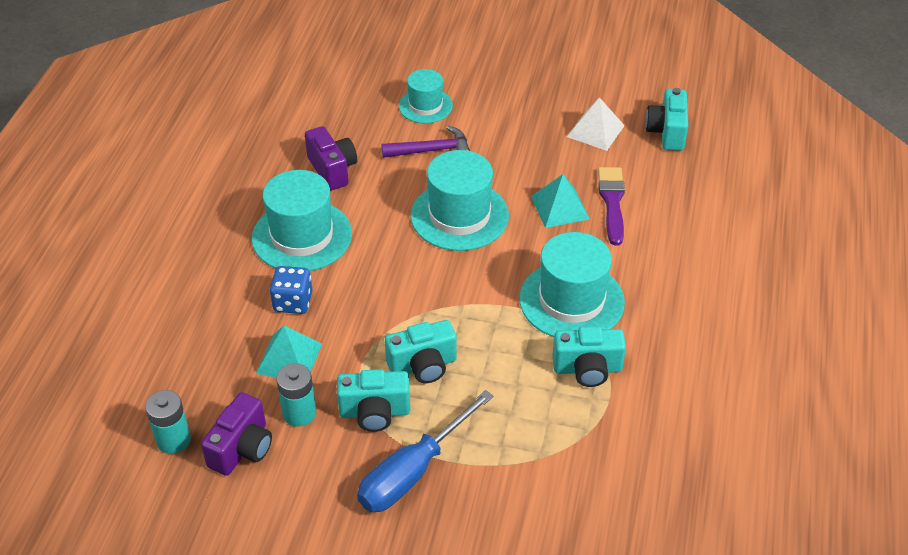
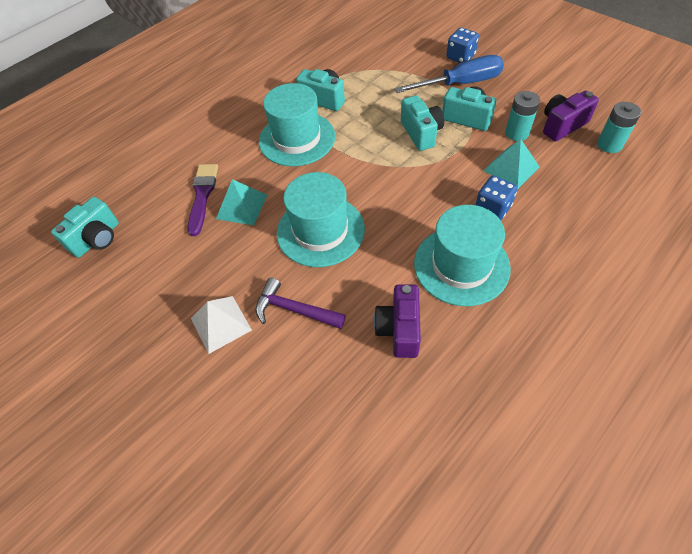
camera: 145 degrees left, 10 degrees up
turquoise camera [385,320,457,383] -> turquoise camera turned 60 degrees clockwise [401,95,444,151]
turquoise hat [399,69,453,123] -> none
white pyramid [567,97,625,151] -> white pyramid moved to [191,296,252,354]
purple brush [598,167,625,246] -> purple brush turned 150 degrees clockwise [187,164,218,236]
none -> blue dice [446,28,479,63]

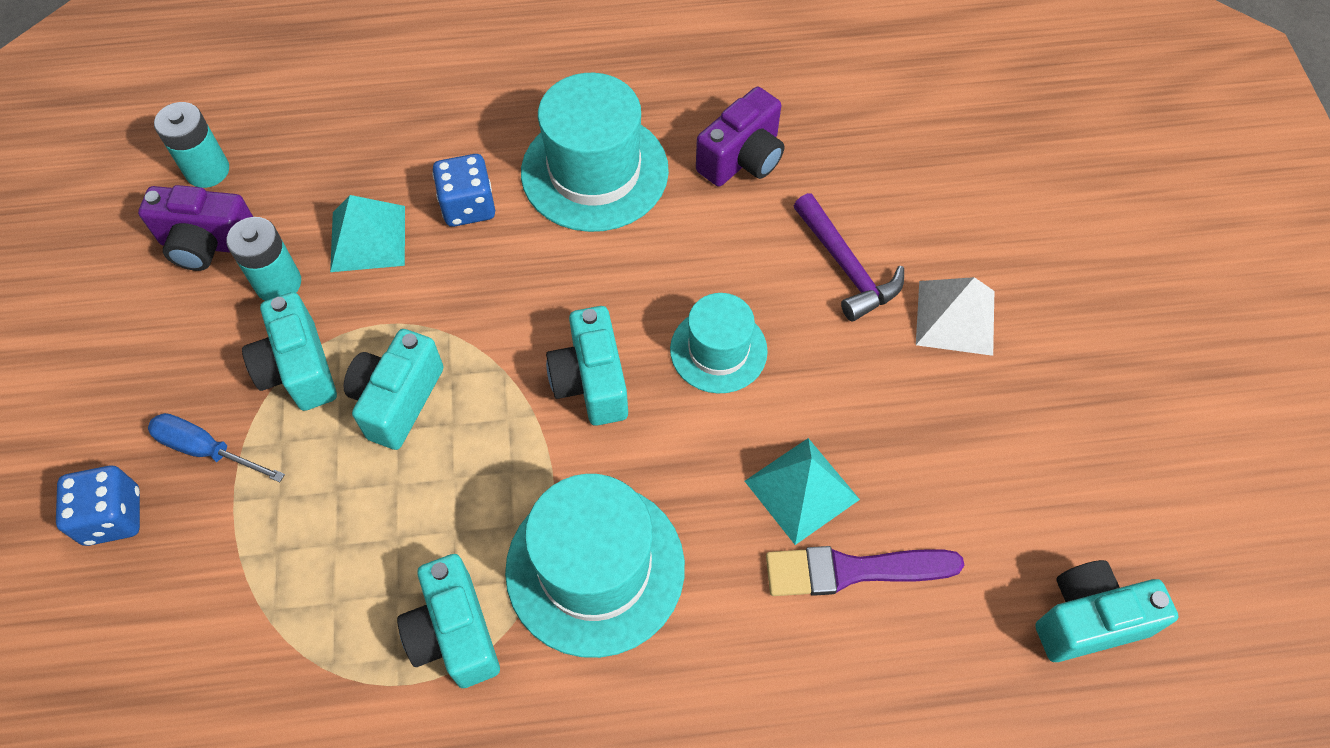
camera: 145 degrees left, 5 degrees up
purple brush [187,164,218,236] -> purple brush turned 45 degrees clockwise [766,546,964,596]
turquoise hat [277,172,365,267] -> turquoise hat [670,293,768,393], size x0.60
blue screwdriver [394,55,504,93] -> blue screwdriver [148,413,285,482], size x0.58
none -> turquoise camera [546,306,628,426]

